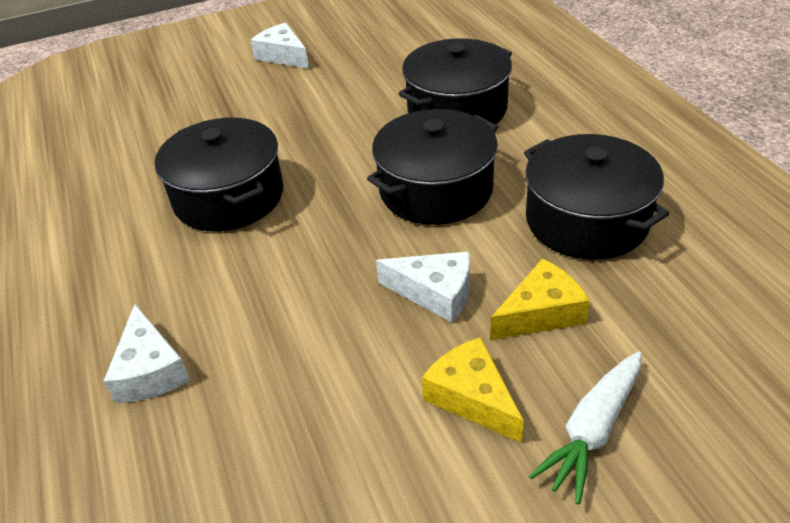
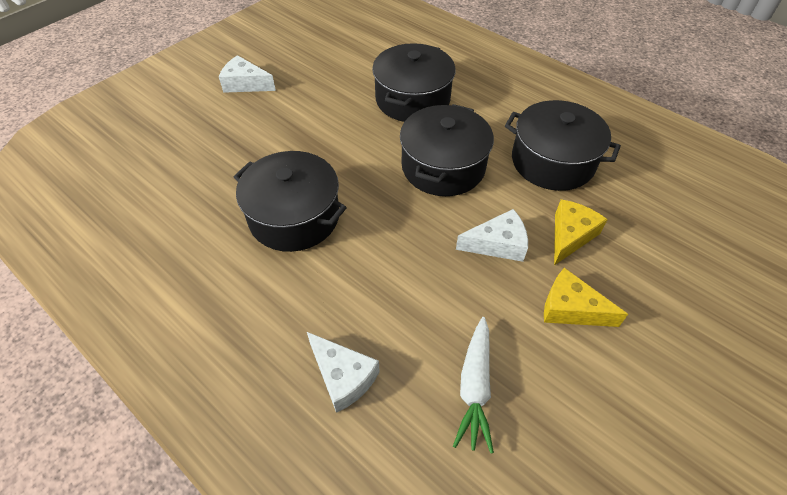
camera: 30 degrees left, 10 degrees up
white carrot [529,351,641,504] -> white carrot moved to [453,317,494,454]

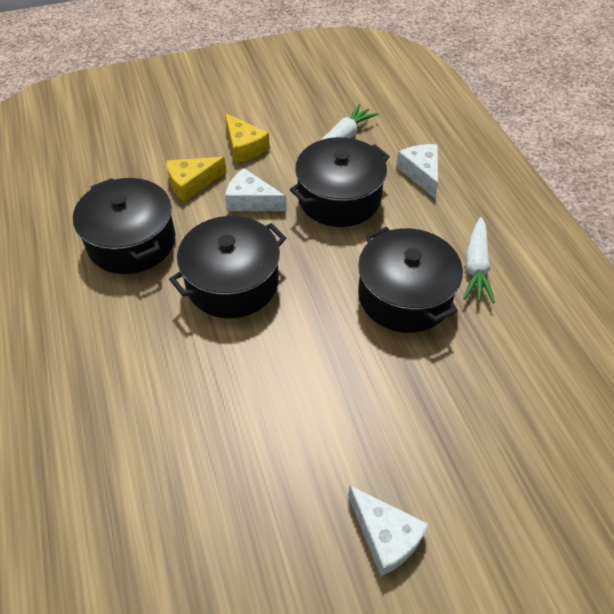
camera: 150 degrees left, 0 degrees up
black pot [372,43,456,122] -> black pot moved to [290,137,390,227]
none -> white carrot [463,217,495,303]

